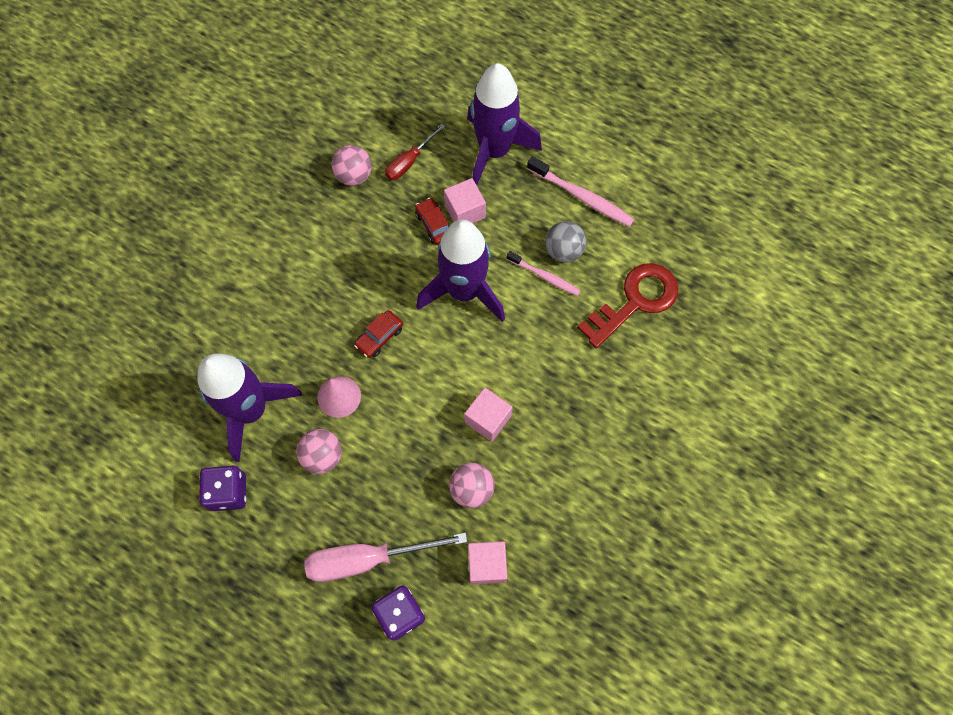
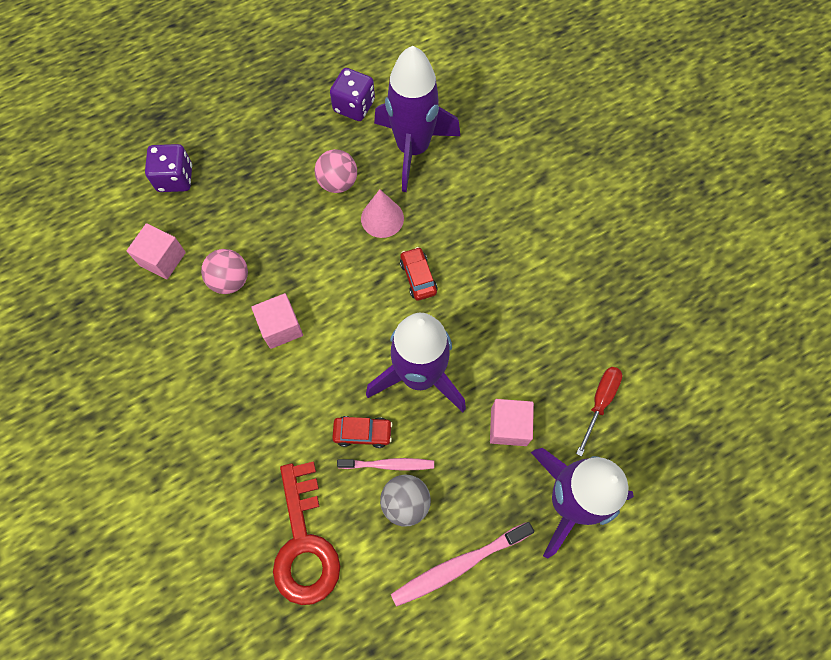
camera: 120 degrees right, 0 degrees up
pink screwdriver [304,532,467,582] -> none
pink ball [332,145,372,186] -> none
red screwdriver [385,124,445,180] -> red screwdriver turned 45 degrees clockwise [576,367,622,457]
red car [415,198,450,245] -> red car moved to [332,416,393,448]
pink toothbrush [507,251,580,296] -> pink toothbrush turned 150 degrees counterclockwise [337,458,434,471]

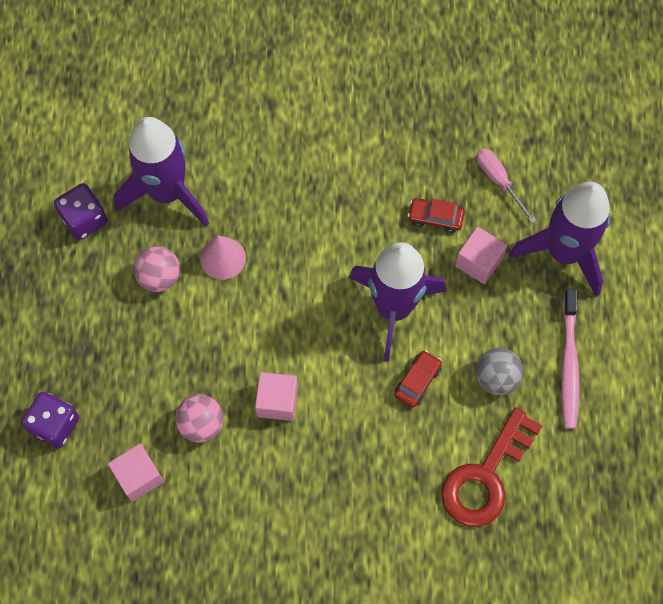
camera: 60 degrees left, 0 degrees up
red key [273,461,340,605] -> red key turned 105 degrees clockwise [441,407,542,527]
pink toothbrush [337,458,434,471] -> none
red car [400,247,437,301] -> red car moved to [407,199,465,233]
red screwdriver [576,367,622,457] -> pink screwdriver [477,148,537,223]

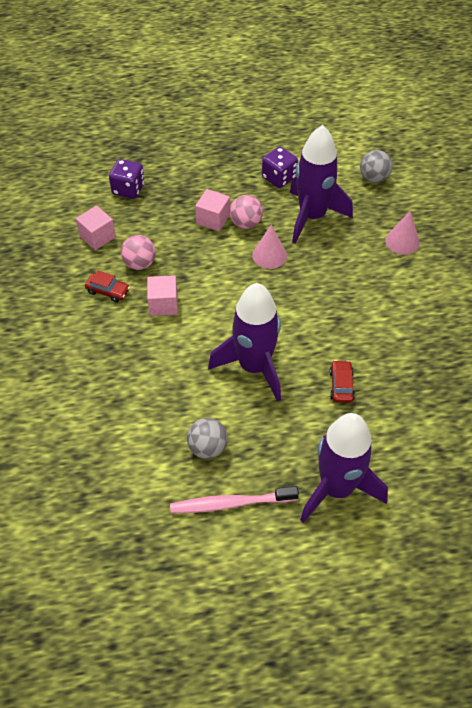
camera: 80 degrees right, 15 degrees down
red car [394,350,442,407] -> red car moved to [85,270,130,303]
red key [441,407,542,527] -> none
pink cube [455,227,507,284] -> pink cube moved to [195,189,230,231]
pink screwdriver [477,148,537,223] -> none
none -> grey ball [360,150,393,183]
none -> pink cone [385,211,420,255]

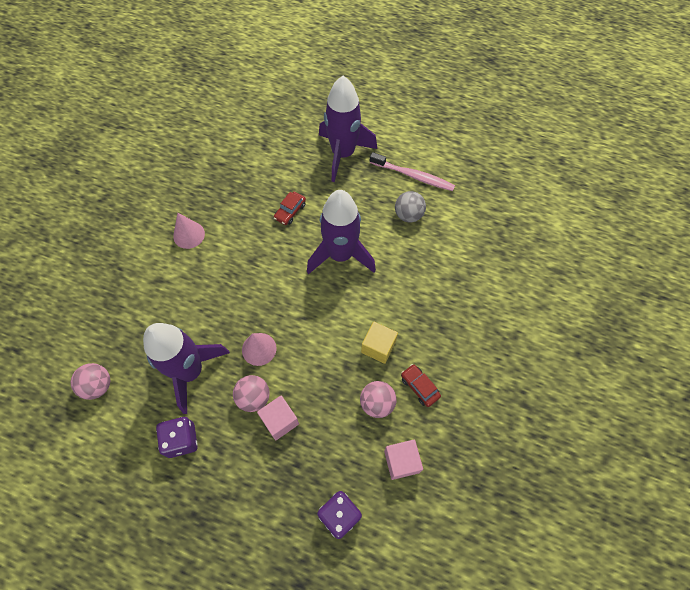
camera: 150 degrees left, 10 degrees up
pink cube [147,275,178,316] -> yellow cube [361,321,398,364]
grey ball [360,150,393,183] -> pink ball [71,363,110,400]
pink cone [385,211,420,255] -> pink cone moved to [173,213,205,249]

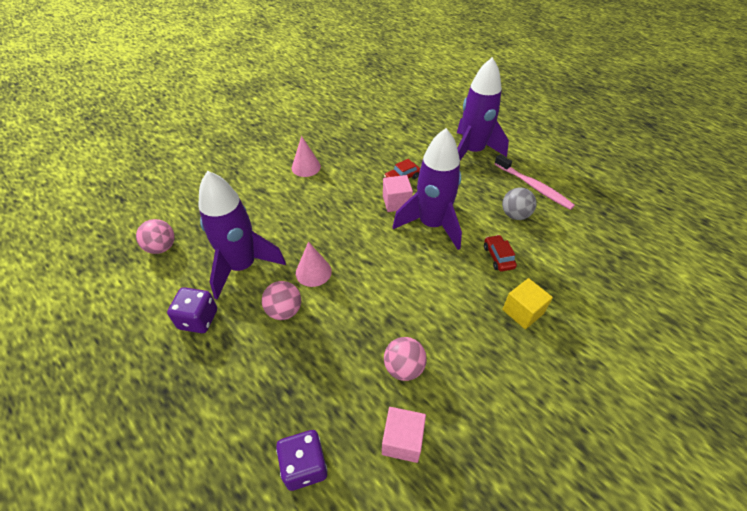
camera: 25 degrees right, 15 degrees down
pink cube [257,395,299,440] -> pink cube moved to [383,175,413,212]
yellow cube [361,321,398,364] -> yellow cube moved to [502,278,553,329]
red car [401,364,441,407] -> red car moved to [484,235,517,272]

